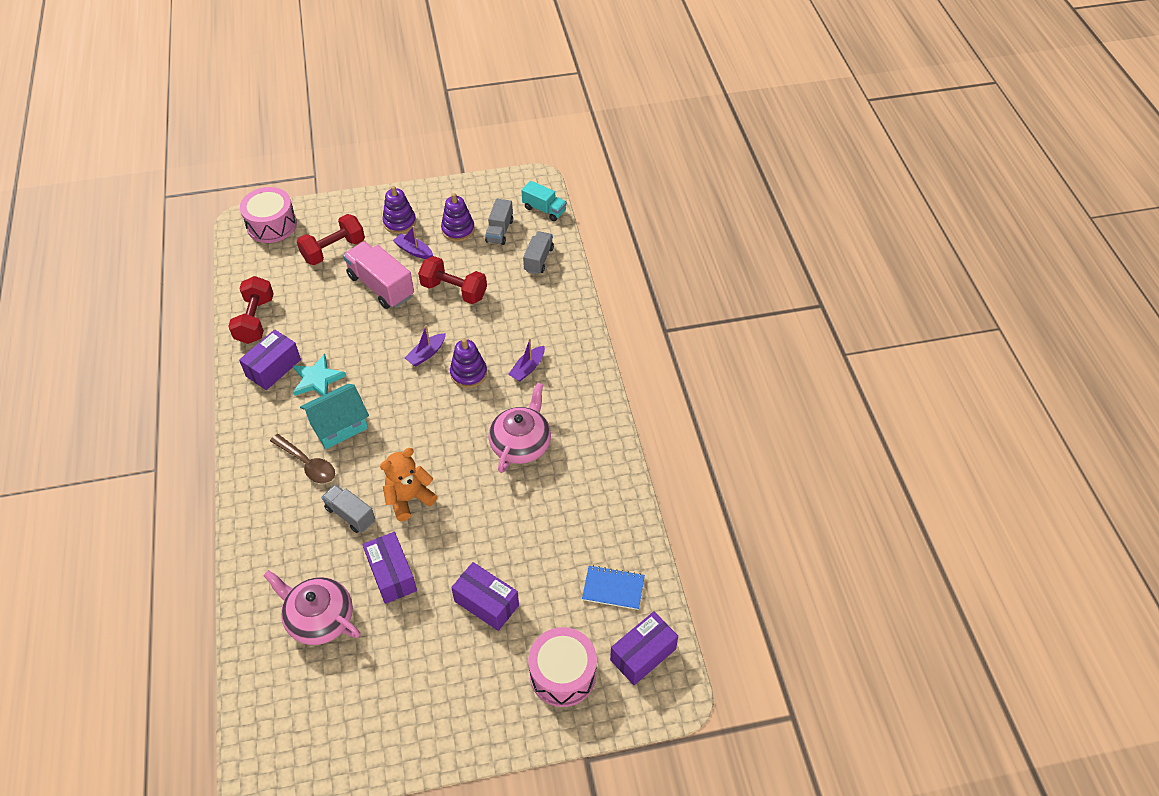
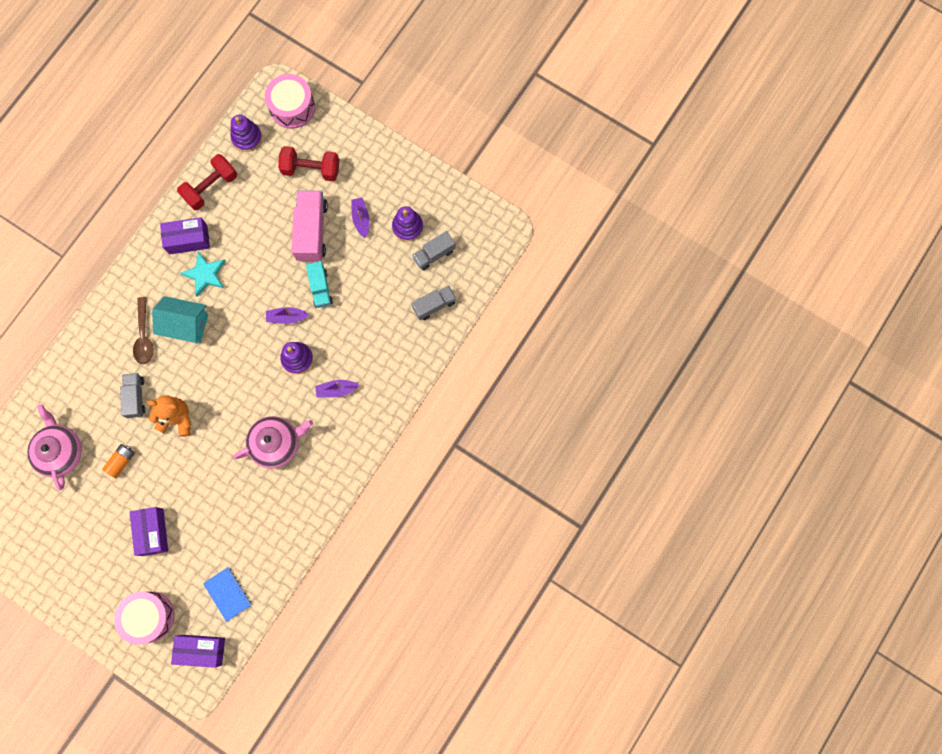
camera: 45 degrees right, 25 degrees up
purple box [363,532,417,604] -> orange battery [102,444,135,478]
purple stacking toy [382,186,416,234] -> purple stacking toy moved to [230,115,262,152]
red dumbbell [418,256,487,304] -> none
turquoise truck [521,181,567,221] -> turquoise truck moved to [306,261,333,308]

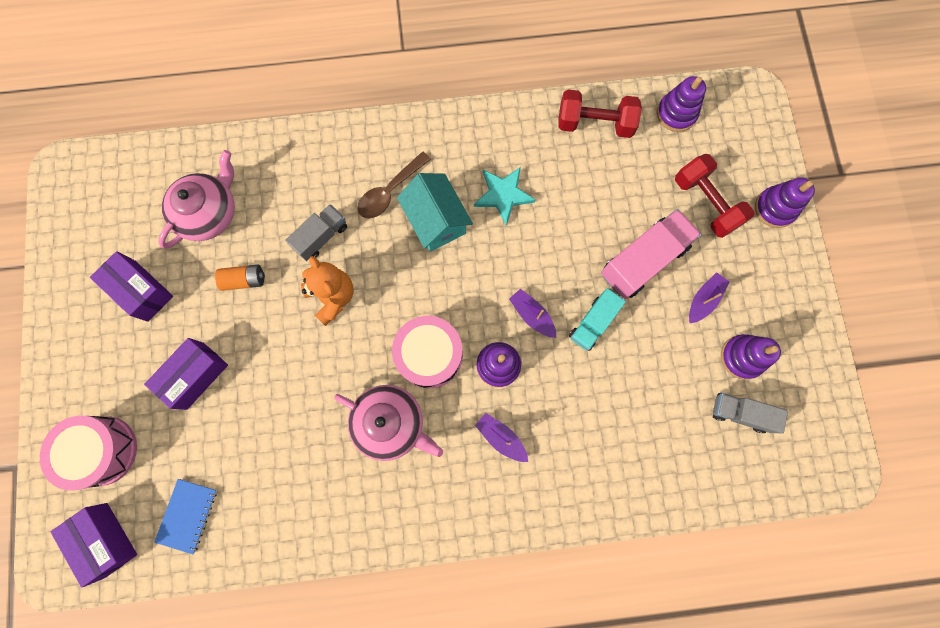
camera: 50 degrees right, 0 degrees up
purple box [160,217,210,254] -> purple box moved to [90,251,173,322]
pink drum [265,74,315,129] -> pink drum moved to [392,316,463,388]
grey truck [411,285,456,320] -> none
none -> purple stacking toy [755,177,815,228]

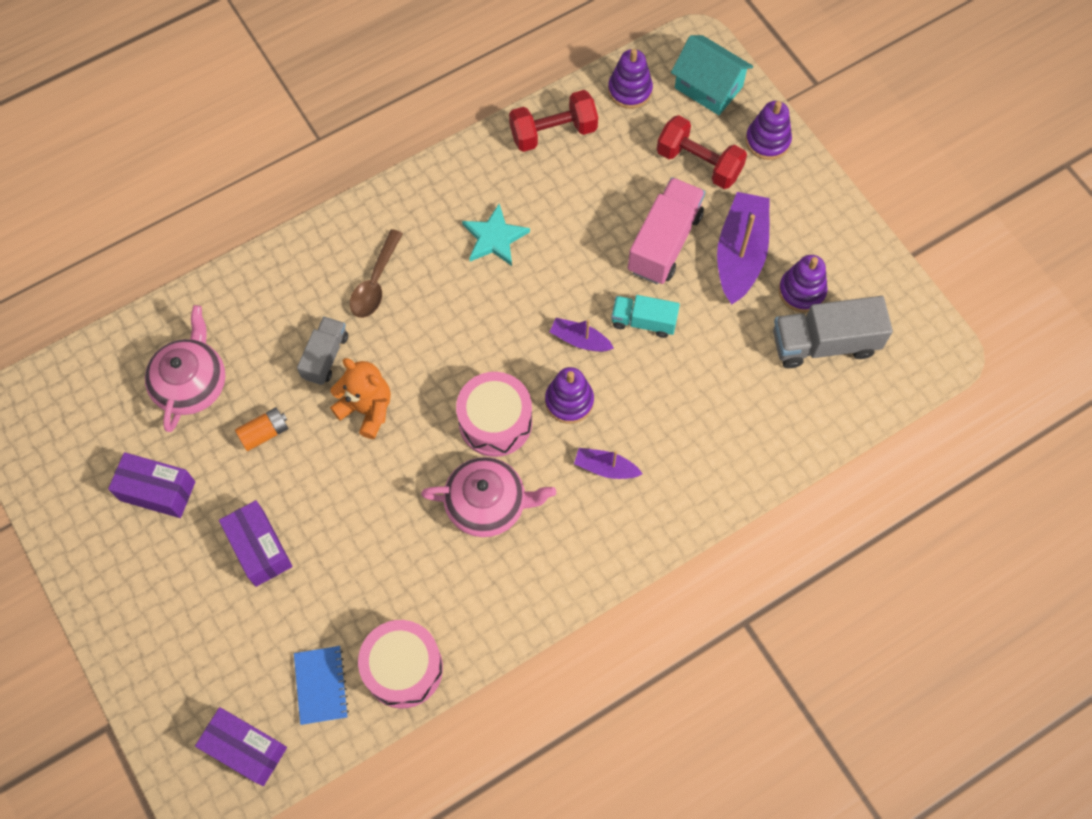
camera: 25 degrees left, 10 degrees down
pink drum [40,416,137,490] -> pink drum moved to [358,620,443,708]
purple box [144,338,228,410] -> purple box turned 45 degrees counterclockwise [219,500,293,587]
turquoise house [397,173,473,252] -> turquoise house moved to [671,35,753,115]
turquoise truck [569,288,626,351] -> turquoise truck turned 90 degrees clockwise [611,295,680,338]
purple boat [689,272,730,323] -> purple boat [717,192,769,305], size x1.94
grey truck [713,393,788,433] -> grey truck [773,296,893,368], size x1.64

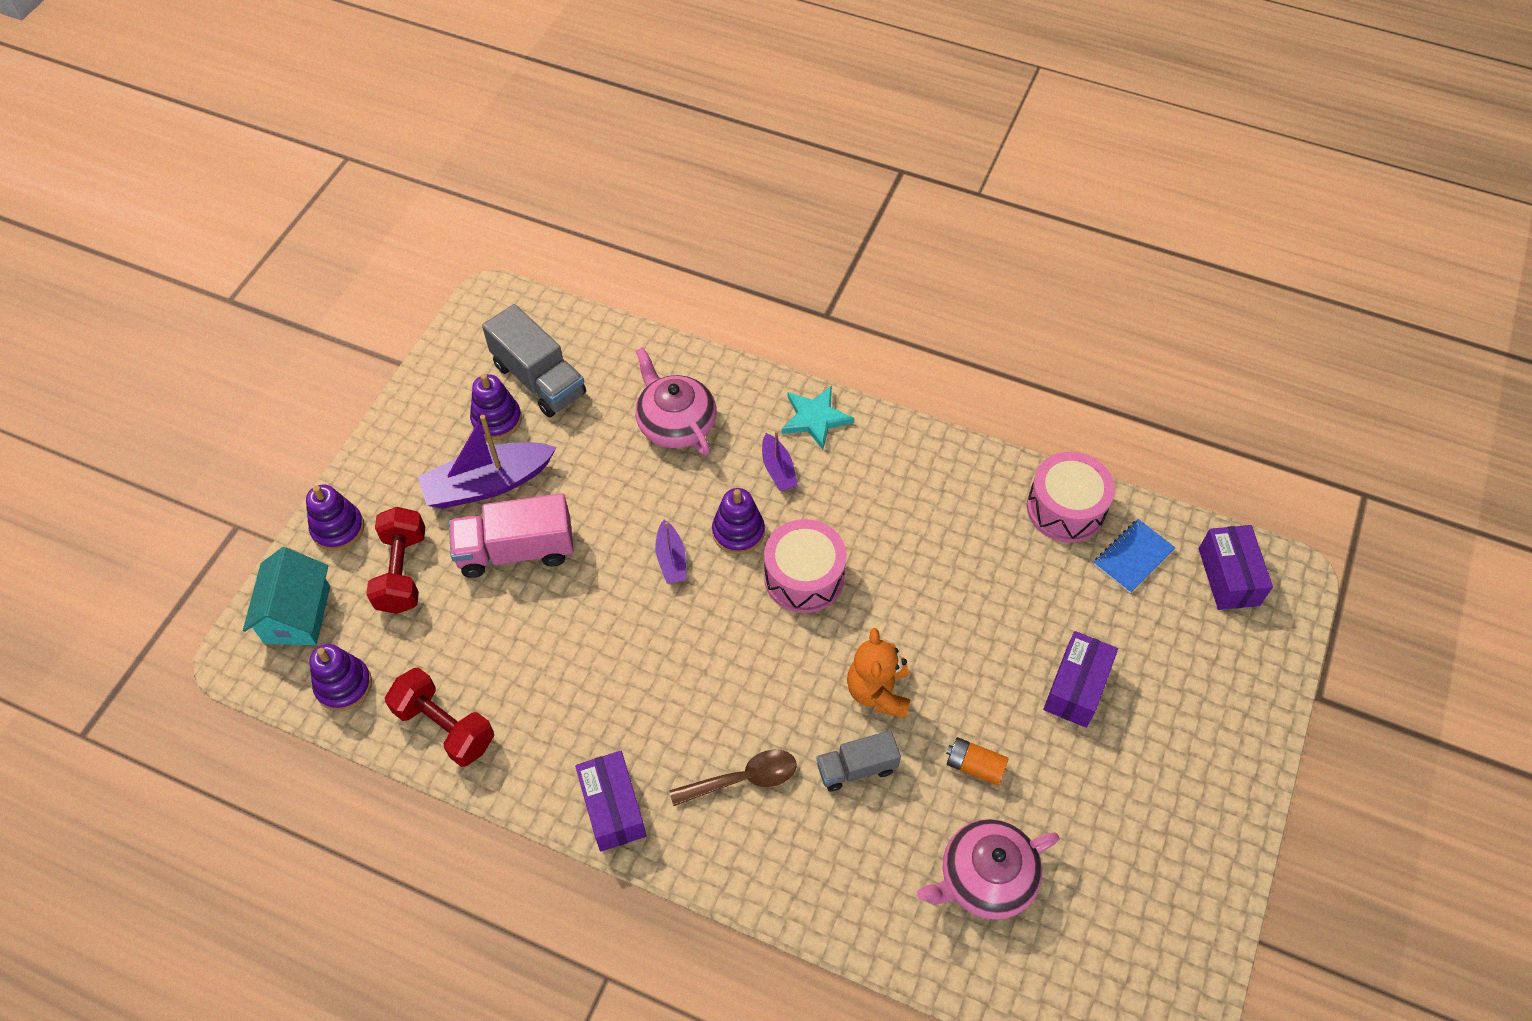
camera: 125 degrees left, 10 degrees down
purple box [108,452,195,518] -> purple box moved to [575,751,646,852]
pink teapot [421,457,556,537] -> pink teapot moved to [635,347,716,456]
turquoise star [462,204,530,266] -> turquoise star moved to [782,386,854,450]
turquoise truck [611,295,680,338] -> none

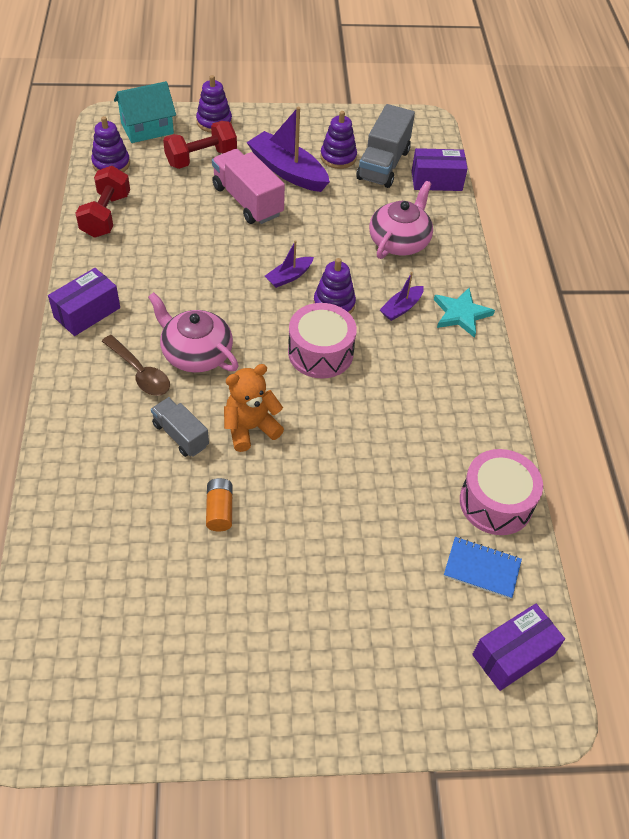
camera: 60 degrees right, 5 degrees down
pink teapot [917,819,1059,920] -> pink teapot moved to [148,292,239,373]
purple box [1043,631,1118,728] -> purple box moved to [412,148,468,191]

